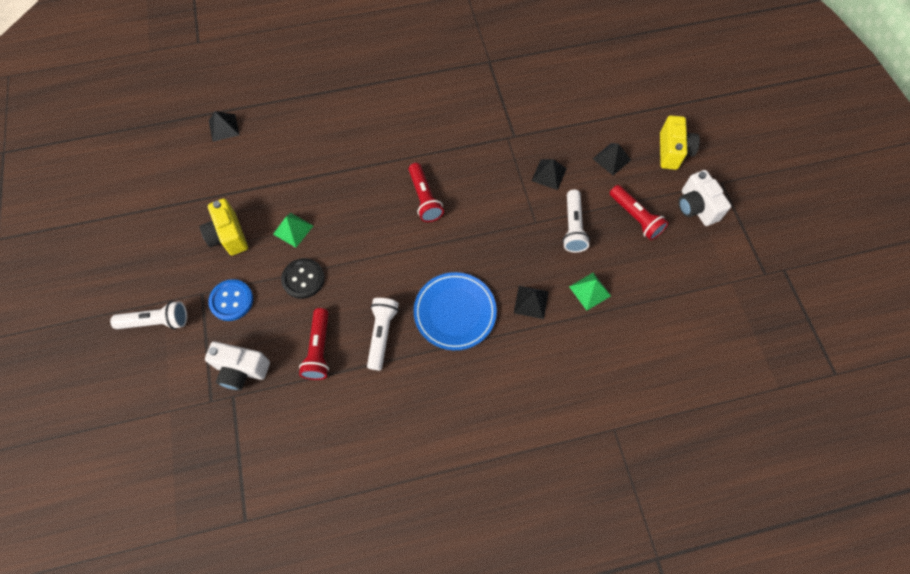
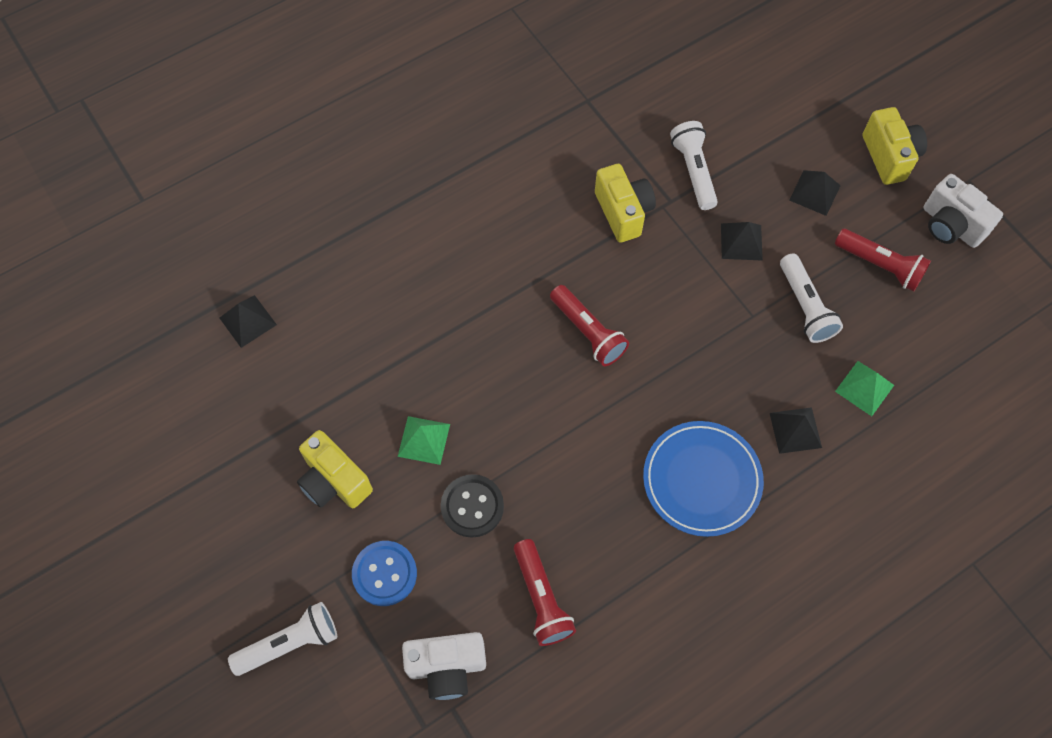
camera: 20 degrees left, 0 degrees up
white flashlight [367,298,399,370] -> white flashlight moved to [670,121,718,210]
none -> yellow camera [595,164,656,243]

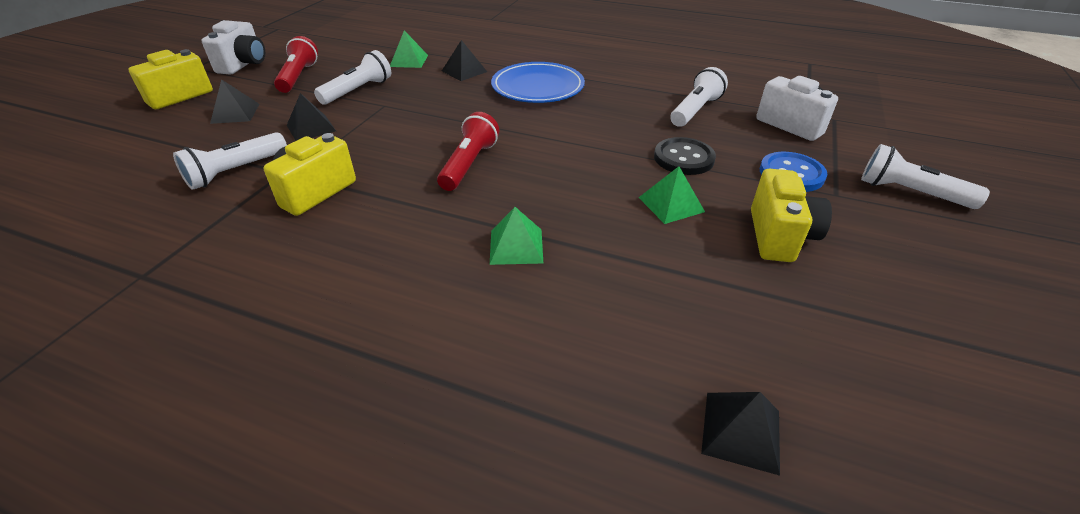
camera: 125 degrees left, 25 degrees down
red flashlight [514,539,576,646] -> white flashlight [670,67,728,127]
none -> green pyramid [490,207,543,265]

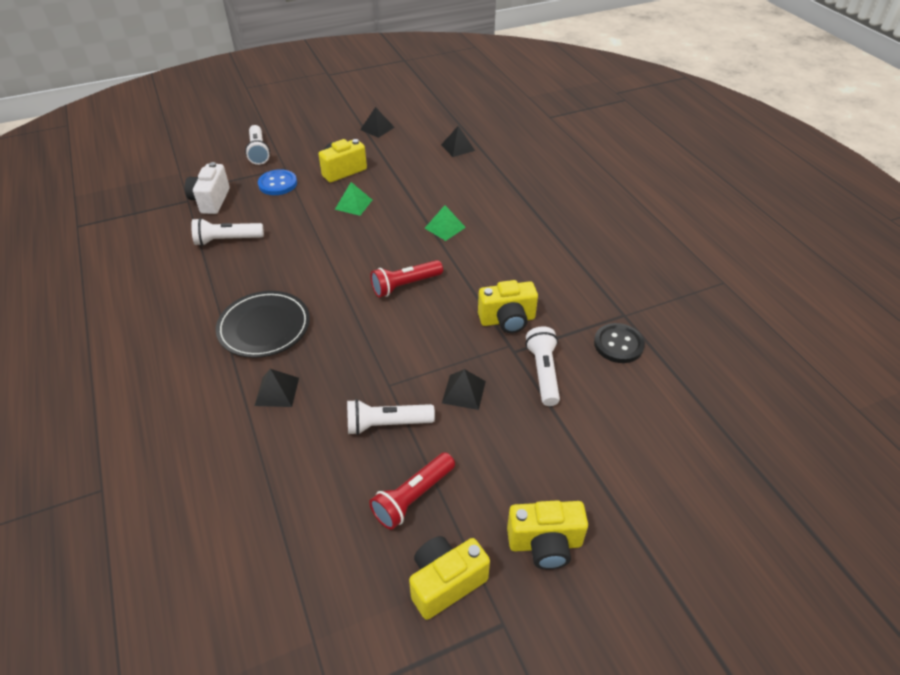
camera: 135 degrees left, 5 degrees up
white flashlight [173,132,287,190] -> white flashlight turned 90 degrees counterclockwise [525,326,560,406]
white camera [201,20,265,74] -> yellow camera [409,536,490,620]
black pyramid [210,79,259,124] -> black pyramid moved to [360,107,395,138]
green pyramid [390,30,428,68] -> none
blue plate [491,62,585,103] -> black plate [216,291,310,358]
black button [654,137,716,175] -> black button moved to [594,323,645,363]

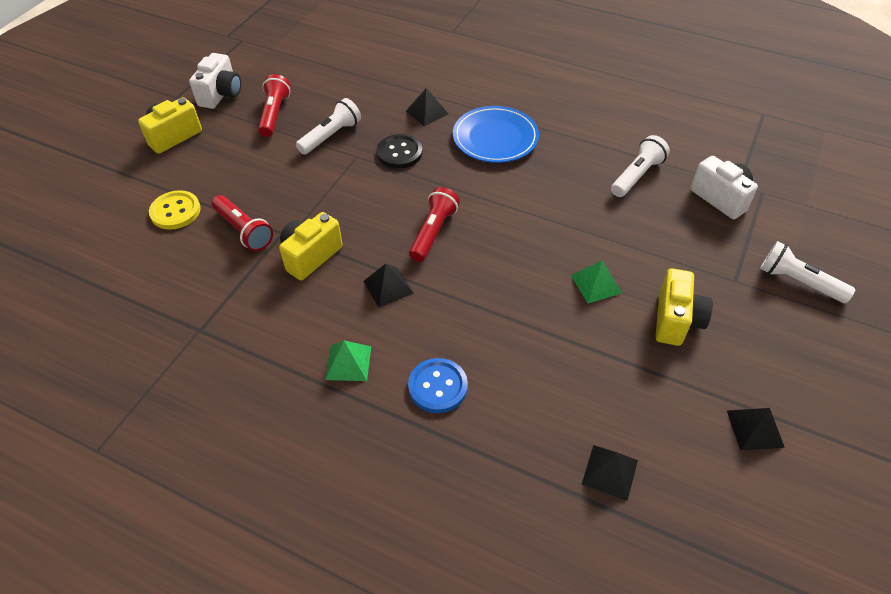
camera: 140 degrees right, 5 degrees up
black plate [216,291,310,358] -> blue plate [453,106,539,163]
blue button [258,169,297,195] -> blue button moved to [408,358,468,413]
yellow camera [409,536,490,620] -> white camera [189,53,241,109]
green pyramid [425,205,466,241] -> green pyramid moved to [325,341,371,381]
black pyramid [442,369,486,410] -> black pyramid moved to [363,264,414,308]
white flashlight [525,326,560,406] -> red flashlight [211,195,273,251]
black button [594,323,645,363] -> black button moved to [377,134,423,169]
none -> yellow button [149,190,201,230]

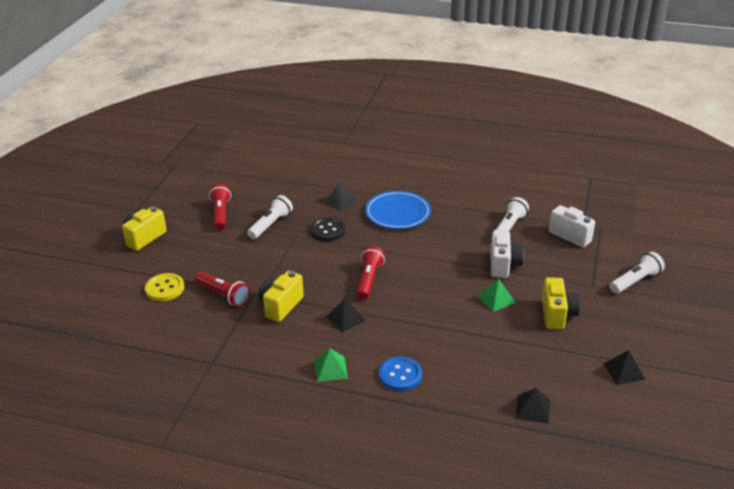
camera: 10 degrees left, 15 degrees down
white camera [189,53,241,109] -> white camera moved to [491,230,524,278]
white flashlight [760,241,855,304] -> white flashlight turned 120 degrees clockwise [610,252,665,294]

